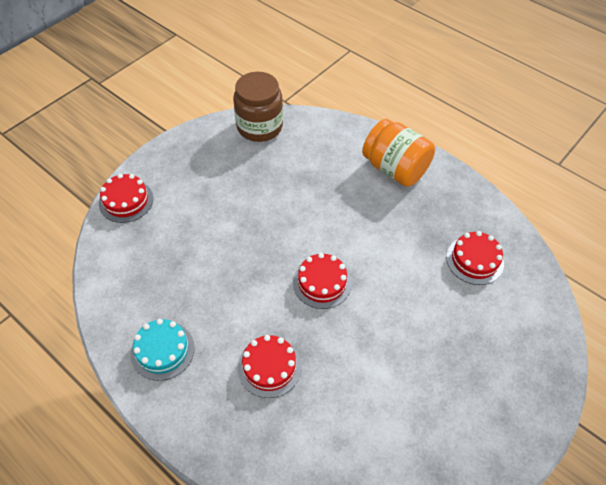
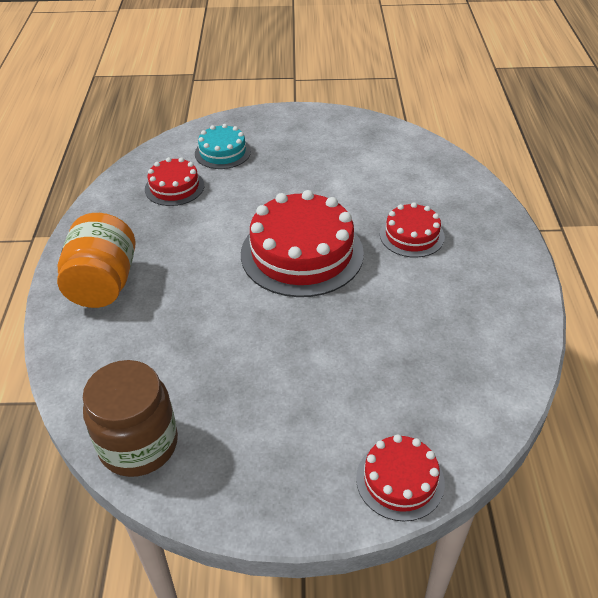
camera: 130 degrees left, 10 degrees down
turquoise cake [131,319,195,381] -> turquoise cake moved to [195,124,251,169]
red cake [293,253,352,309] -> red cake [241,190,364,297], size x1.86

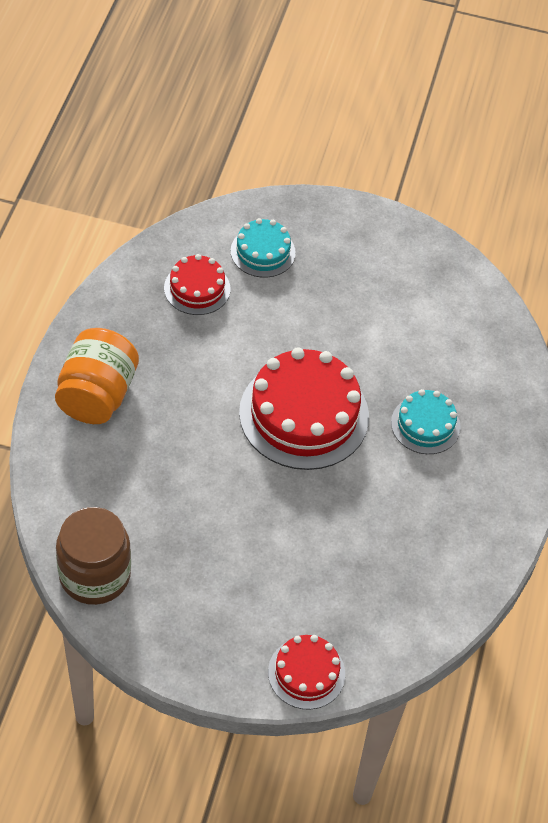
camera: 10 degrees right, 10 degrees up
red cake [380,202,445,258] -> turquoise cake [391,389,461,454]

